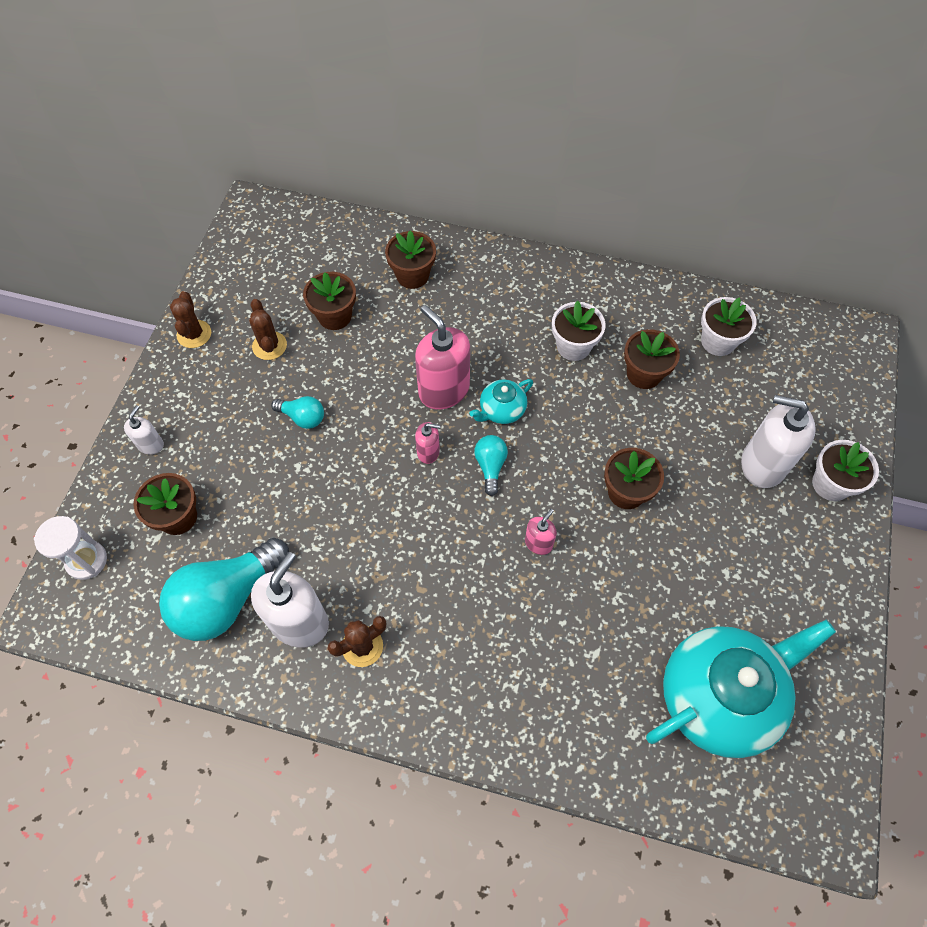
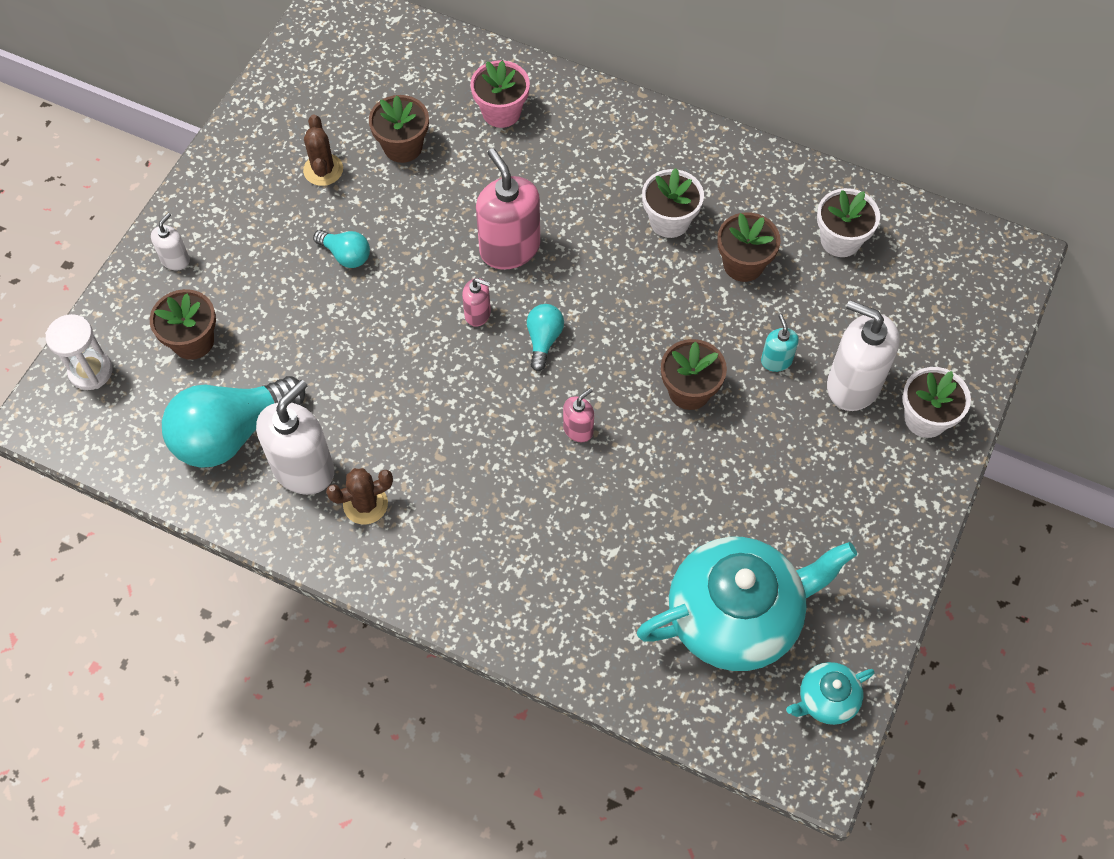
camera: 10 degrees right, 0 degrees up
brown cactus [170,291,211,348] -> none
brown flower pot [385,230,436,289] -> pink flower pot [470,60,530,128]
turquoise teapot [469,379,533,424] -> turquoise teapot moved to [786,662,875,725]
none -> turquoise soap dispenser [761,314,799,372]

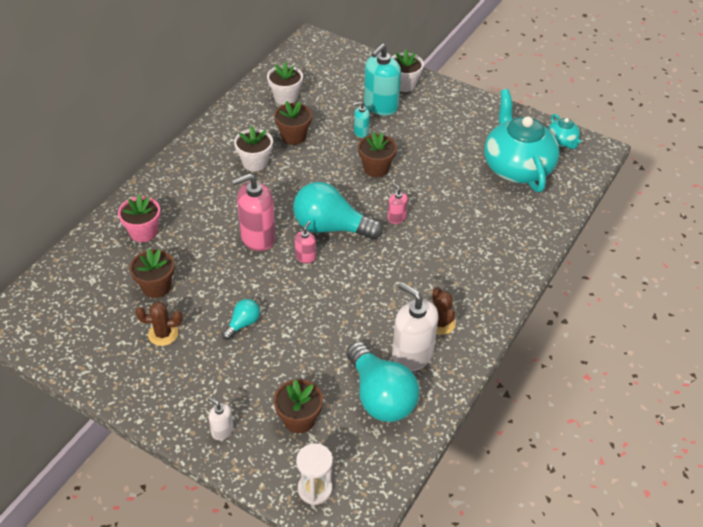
camera: 85 degrees left, 15 degrees down
turquoise light bulb [527,304,564,371] -> turquoise light bulb [293,182,383,240], size x2.09
white soap dispenser [827,300,900,411] -> turquoise soap dispenser [364,43,401,116]

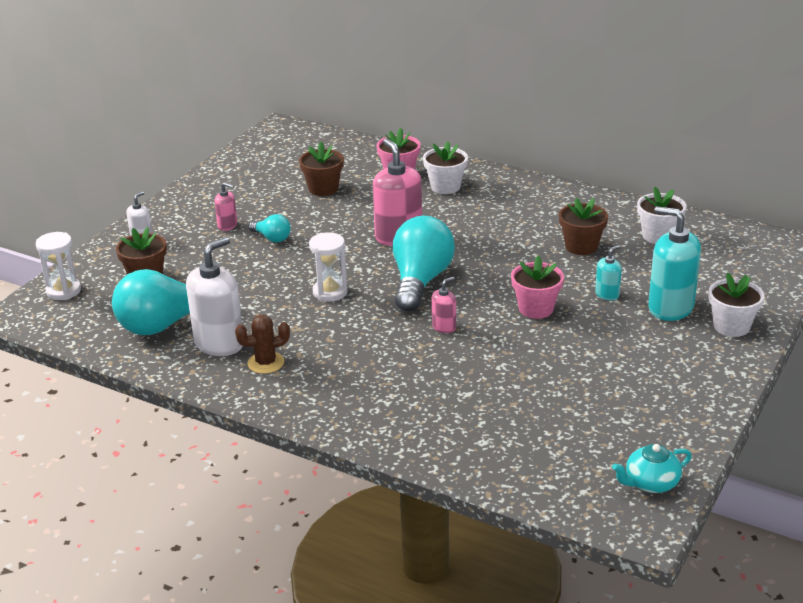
camera: 90 degrees right, 15 degrees down
brown cactus [135,302,182,346] -> none
white flower pot [234,126,273,172] -> white flower pot moved to [423,142,468,194]
pink soap dispenser [295,221,316,263] -> pink soap dispenser moved to [214,182,237,231]
turquoise soap dispenser [353,102,370,138] -> turquoise soap dispenser turned 60 degrees clockwise [595,245,622,301]
brown flower pot [358,132,397,177] -> pink flower pot [511,255,564,319]
turquoise teapot [484,89,560,192] -> none
none -> white hourglass [309,232,348,302]

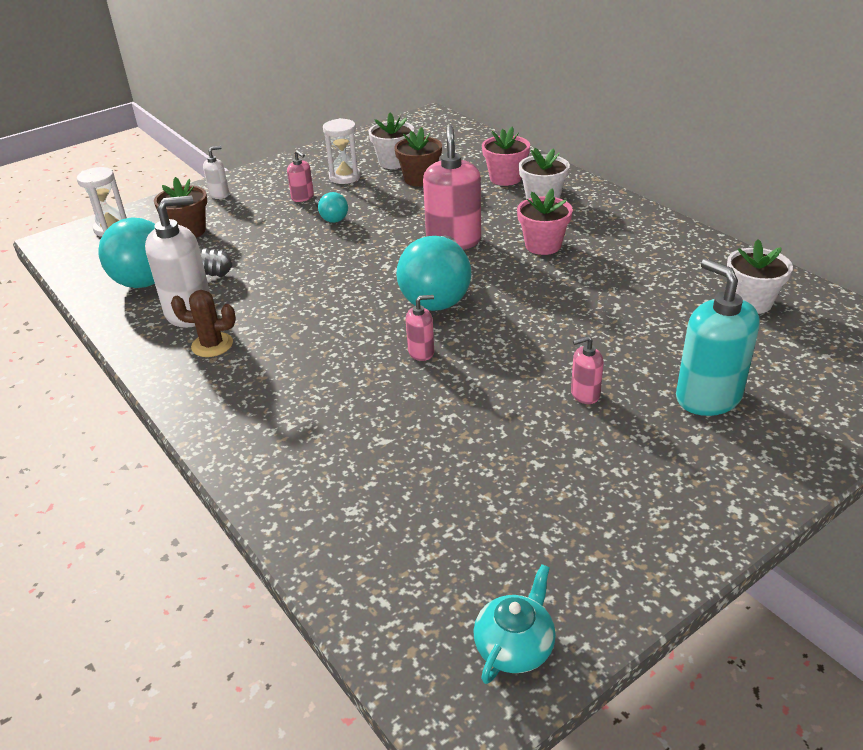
camera: 25 degrees right, 5 degrees up
white hourglass [309,232,348,302] -> white hourglass moved to [323,118,361,184]
turquoise light bulb [393,216,455,312] -> turquoise light bulb turned 150 degrees clockwise [396,236,472,311]
pink flower pot [511,255,564,319] -> pink flower pot moved to [517,189,573,255]
brown flower pot [559,198,608,255] -> none
turquoise soap dispenser [595,245,622,301] -> none
turquoise teapot [612,444,692,493] -> turquoise teapot turned 120 degrees clockwise [474,564,556,684]
white flower pot [708,273,765,337] -> white flower pot moved to [368,113,414,169]
none -> pink soap dispenser [571,336,604,404]

